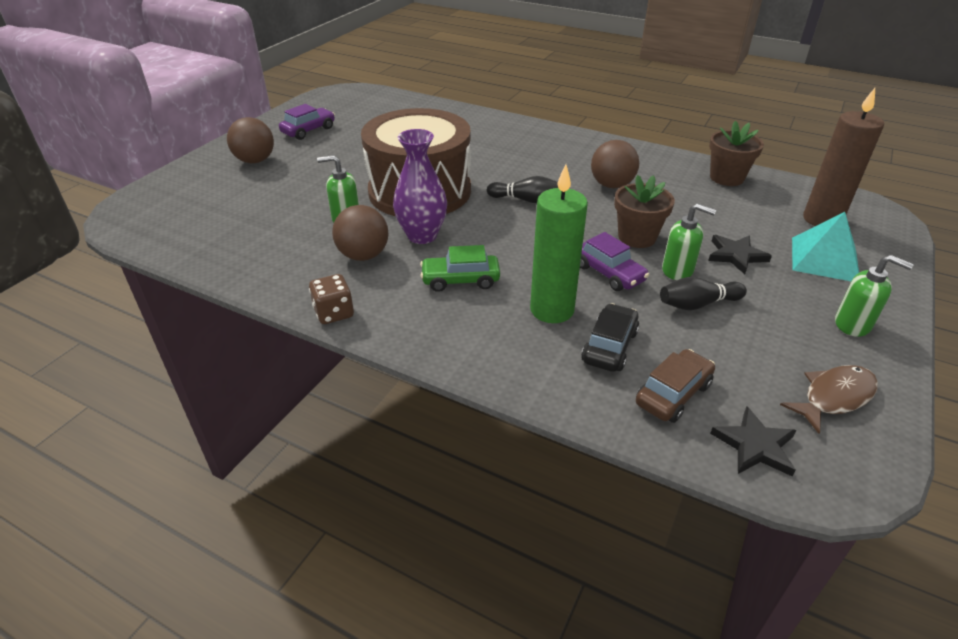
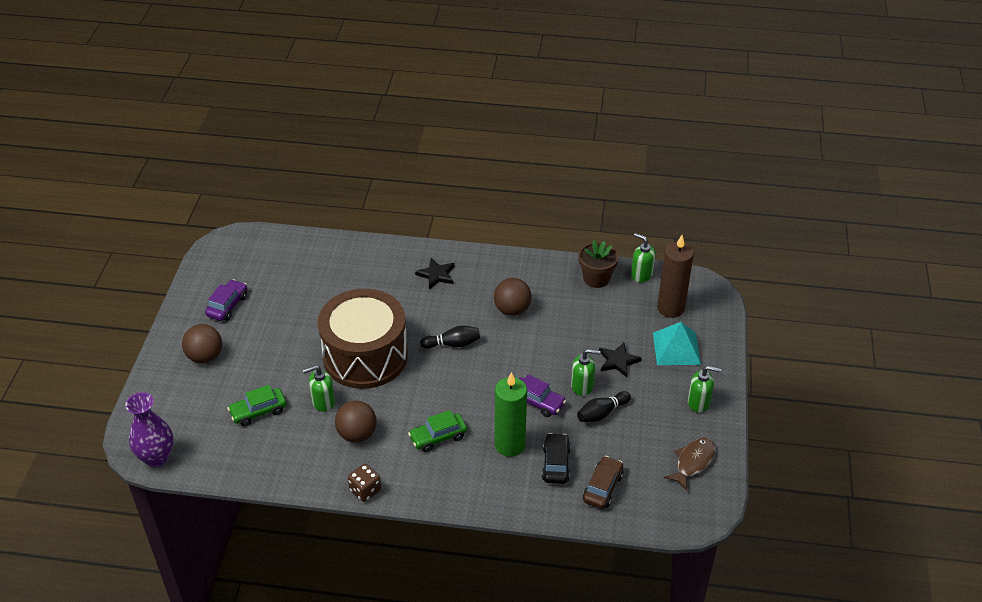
camera: 20 degrees left, 5 degrees up
purple vase [393,129,447,244] -> purple vase moved to [125,392,173,467]
brown flower pot [614,175,675,248] -> none
black star [710,407,797,476] -> black star moved to [415,258,455,289]
none -> green car [227,385,286,426]
none -> green soap dispenser [631,233,656,282]

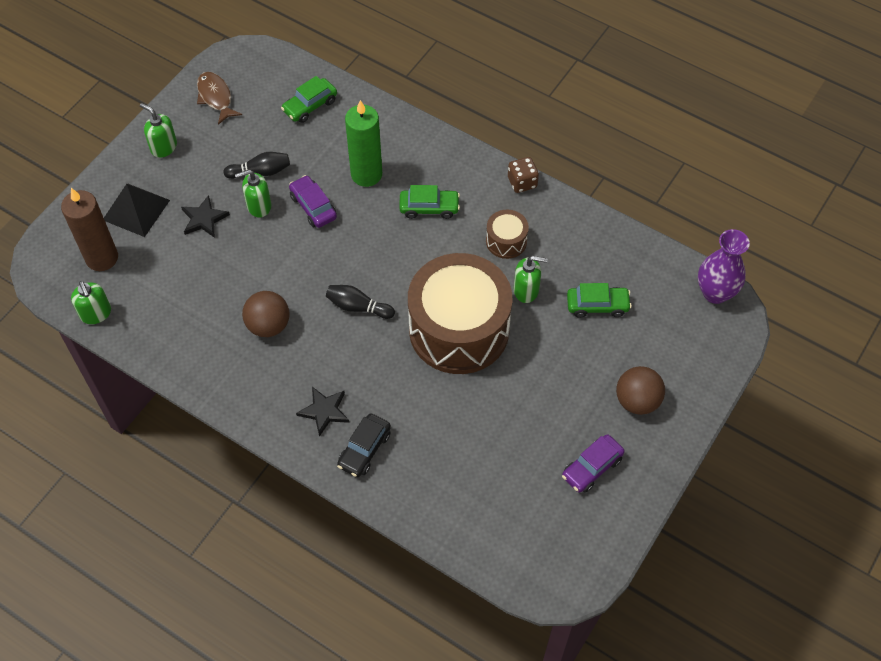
camera: 155 degrees left, 15 degrees up
brown ball [335,401,377,442] -> brown drum [486,210,529,259]
black car [542,433,571,484] -> black car moved to [337,413,391,477]
green soap dispenser [571,349,601,396] -> green soap dispenser turned 45 degrees counterclockwise [235,170,271,218]
brown flower pot [579,240,619,288] -> none
brown car [583,456,624,509] -> green car [281,76,337,123]
turquoise pyramid [653,322,701,365] -> black pyramid [104,184,170,237]
brown fish [664,438,715,491] -> brown fish turned 90 degrees clockwise [197,72,242,125]

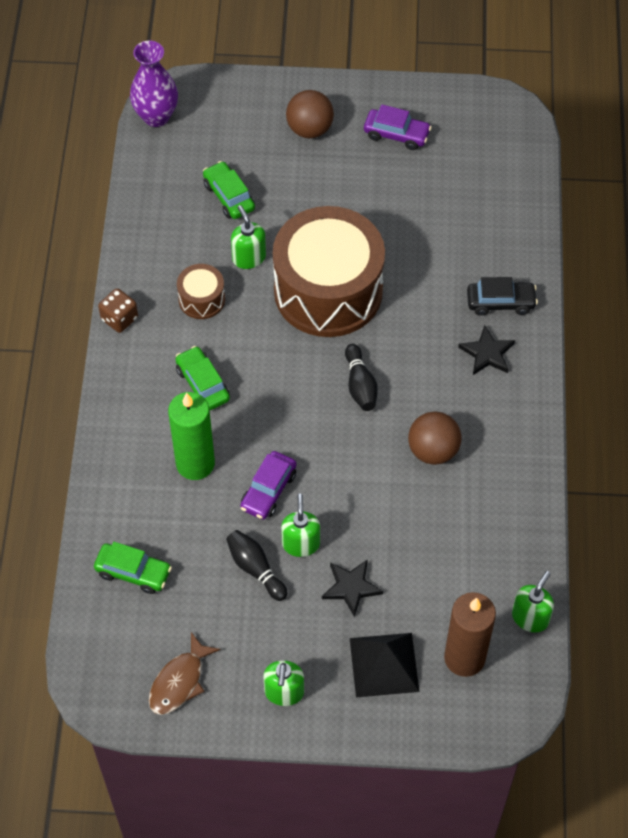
camera: 120 degrees left, 0 degrees up
green soap dispenser [235,170,271,218] -> green soap dispenser turned 135 degrees counterclockwise [281,494,320,557]

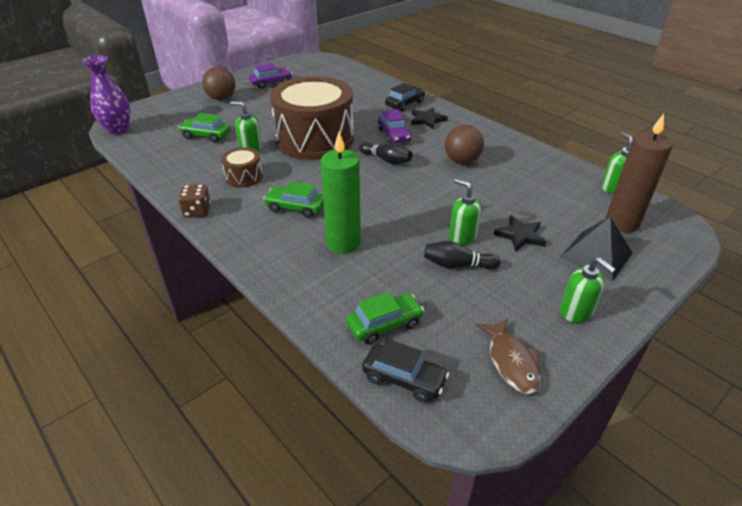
camera: 45 degrees left, 20 degrees down
purple car [240,451,296,520] -> purple car moved to [378,109,411,143]
none -> black car [362,339,449,402]

